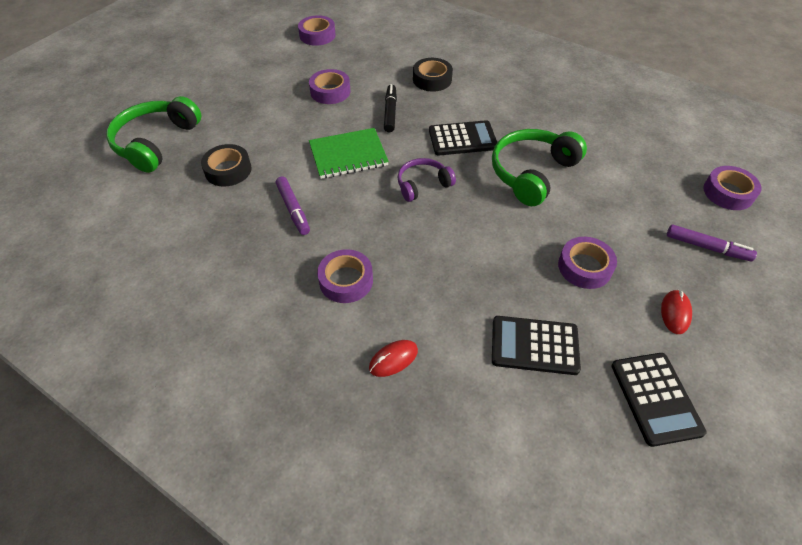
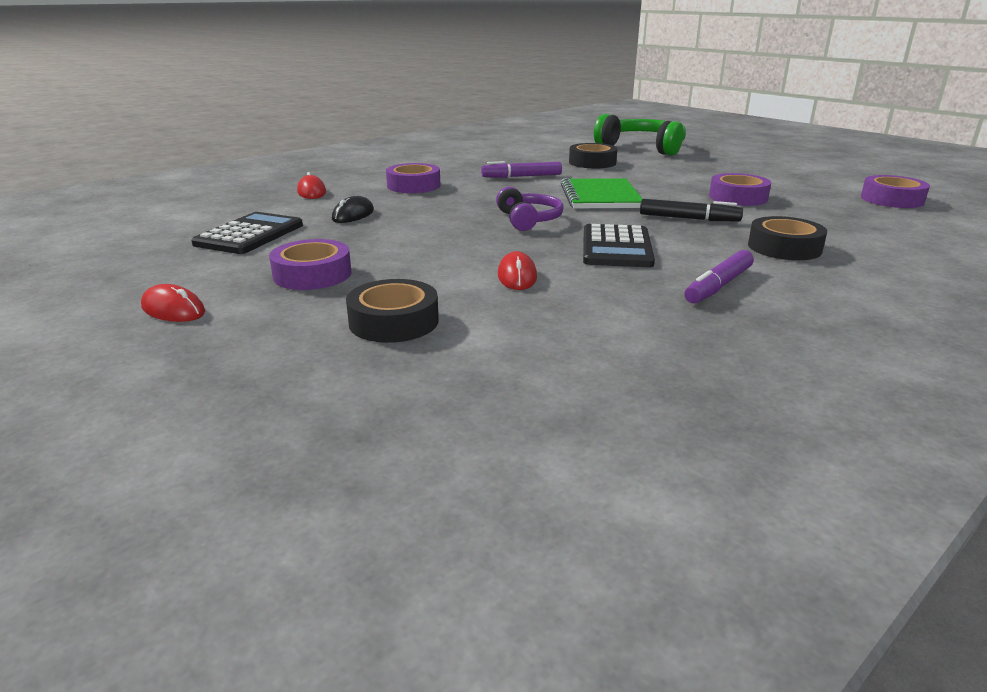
camera: 105 degrees right, 25 degrees down
green headphones [492,129,587,206] -> red mouse [498,251,537,290]
black calculator [612,353,707,447] -> none
purple marker [667,224,757,261] -> purple marker moved to [684,250,754,303]
purple tape [704,166,762,210] -> none
none -> black mouse [332,196,374,223]
none -> black tape [346,279,439,343]

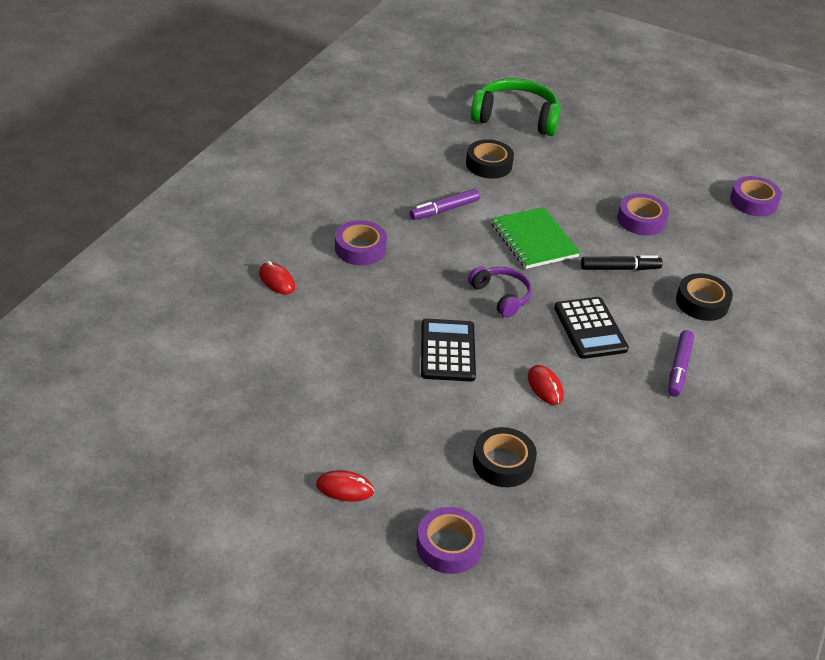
camera: 25 degrees left, 15 degrees up
black calculator [191,212,303,254] -> black calculator moved to [421,319,476,382]
purple tape [269,239,351,290] -> purple tape moved to [416,507,484,574]
black mouse [332,196,374,223] -> none

